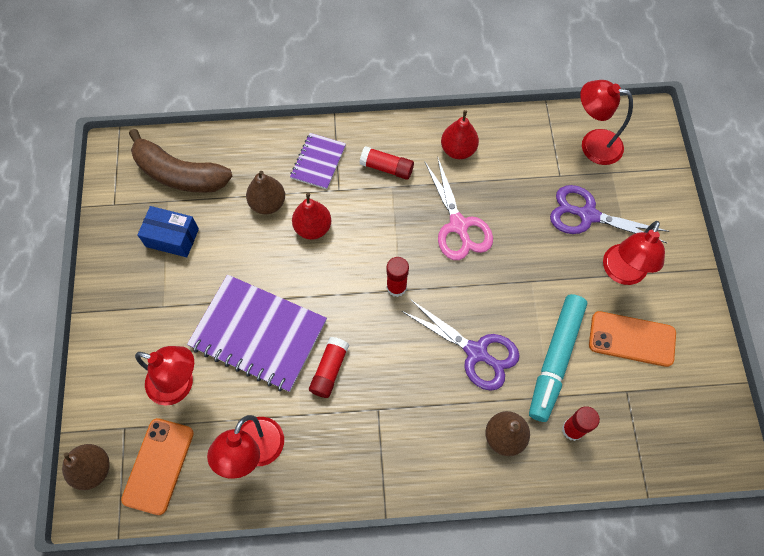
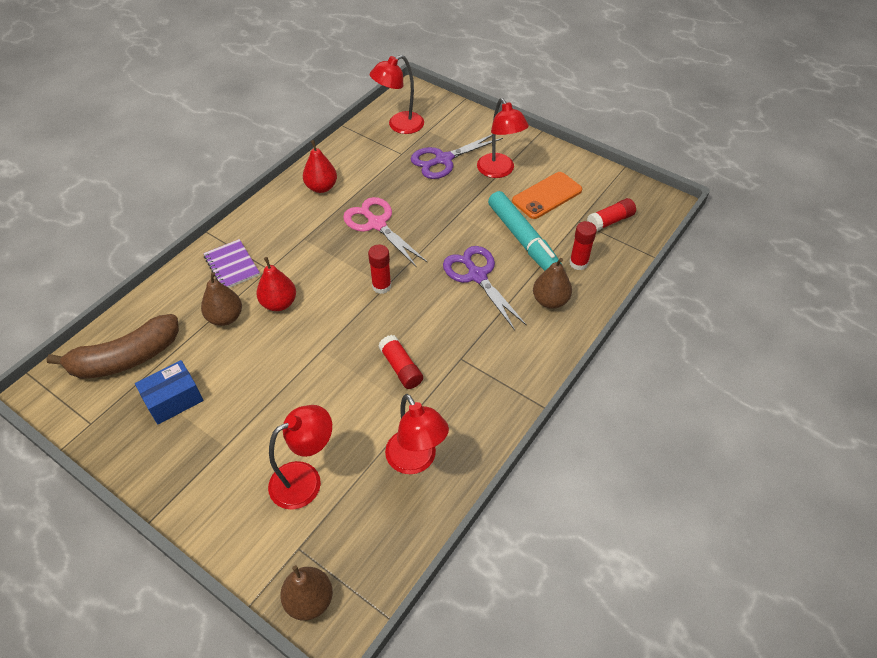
camera: 50 degrees left, 15 degrees down
orange phone [121,418,194,515] -> none
purple notebook [187,275,327,392] -> none
red glue stick [359,146,414,180] -> red glue stick moved to [587,198,636,231]
purple scissors [402,299,520,391] -> purple scissors turned 105 degrees counterclockwise [443,246,527,330]
pink scissors [424,156,493,260] -> pink scissors turned 150 degrees counterclockwise [343,197,427,268]

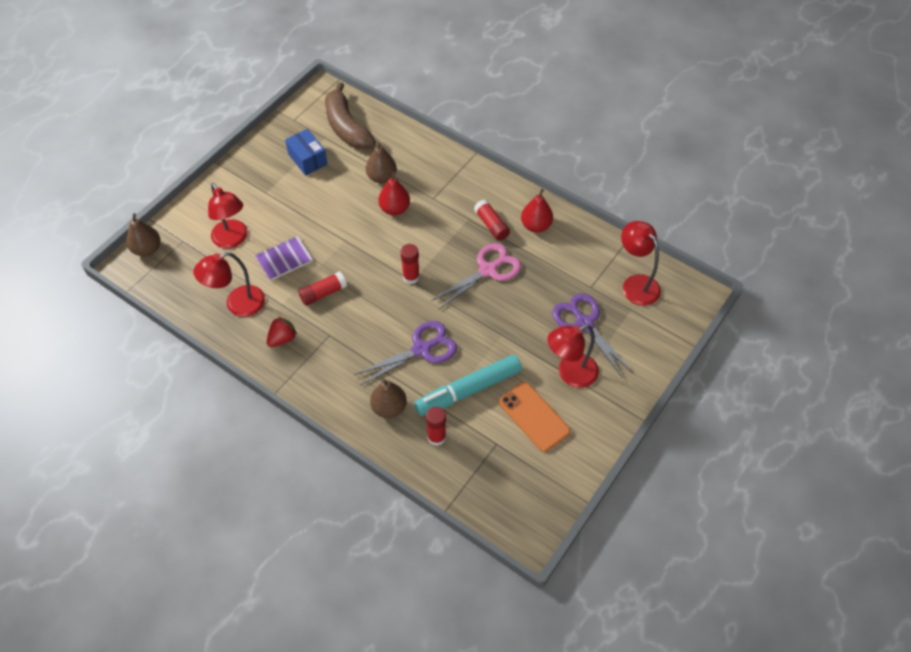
camera: 90 degrees right, 5 degrees up
purple notebook [203,239,260,288] -> purple notebook moved to [255,236,313,281]
red glue stick [587,198,636,231] -> red glue stick moved to [474,200,510,241]
none -> red strawberry [267,317,297,347]

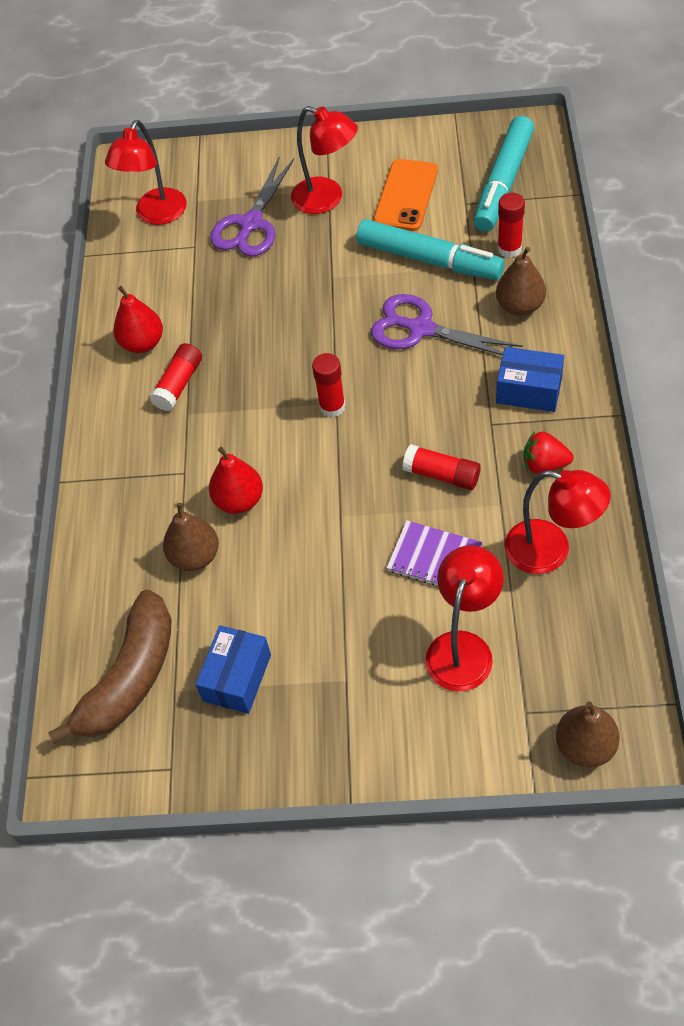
camera: 120 degrees left, 0 degrees up
pink scissors [431,243,521,310] -> none
none -> turquoise marker [474,116,534,232]
none -> blue box [496,347,564,412]

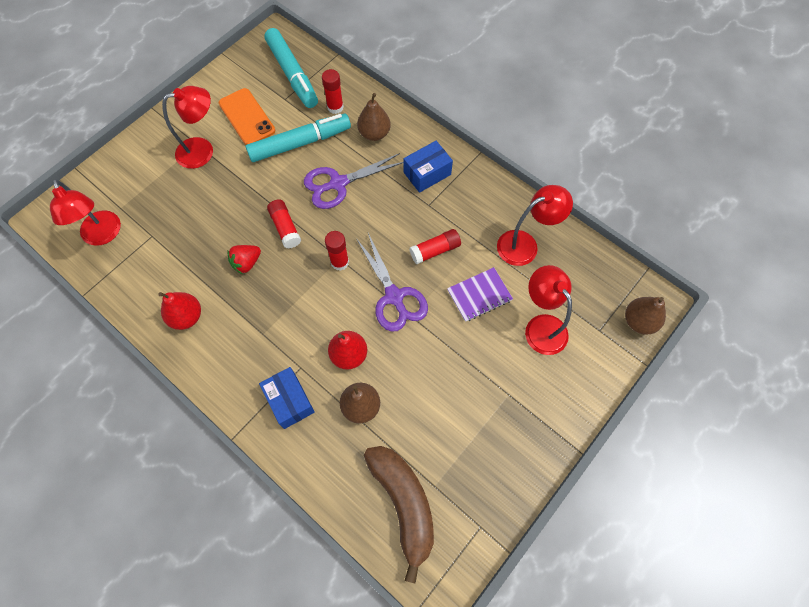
camera: 55 degrees left, 10 degrees up
red glue stick [149,343,202,411] -> red glue stick moved to [267,199,301,249]
blue box [195,625,271,714] -> blue box moved to [259,367,315,429]
purple scissors [211,157,294,257] -> purple scissors moved to [356,233,428,332]
red strawberry [523,431,573,474] -> red strawberry moved to [227,245,261,274]

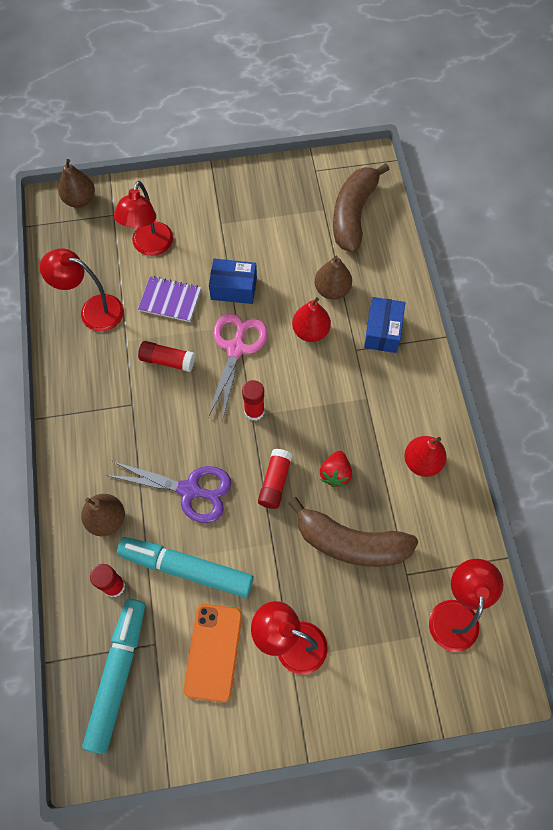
camera: 140 degrees left, 0 degrees up
red strawberry [227,245,261,274] -> red strawberry turned 105 degrees clockwise [320,451,352,487]
purple scissors [356,233,428,332] -> pink scissors [208,314,268,421]
blue box [404,141,453,193] -> blue box moved to [209,259,257,304]
none -> brown banana [288,497,418,567]

